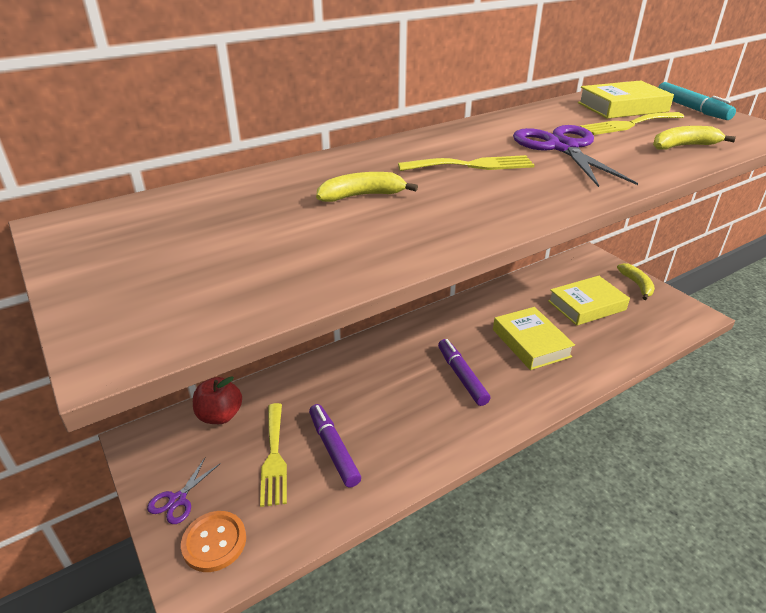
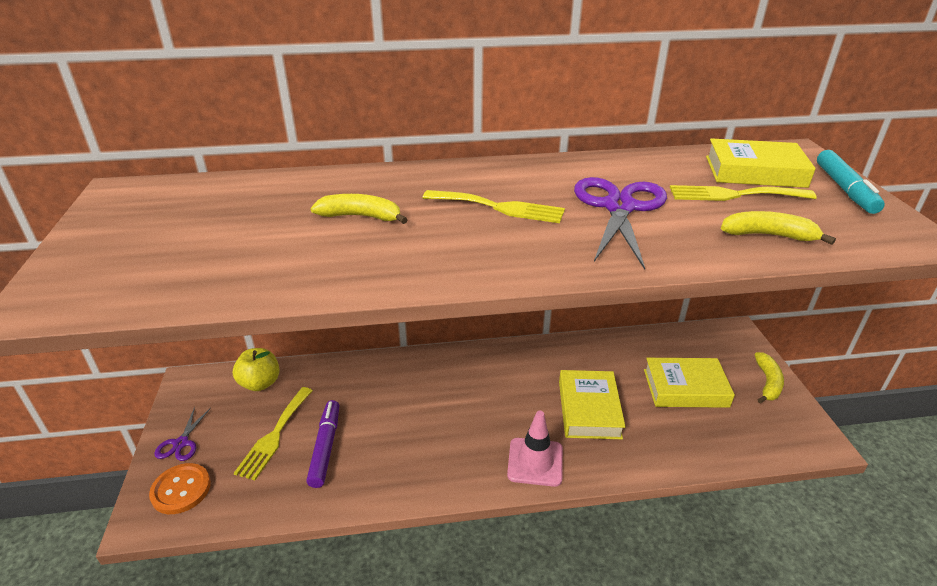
camera: 25 degrees right, 0 degrees up
purple scissors [147,457,221,524] -> purple scissors turned 45 degrees counterclockwise [154,407,211,461]
red apple [193,376,242,424] -> yellow apple [233,348,280,391]
purple marker [438,339,491,406] -> none
none -> pink traffic cone [507,411,563,487]

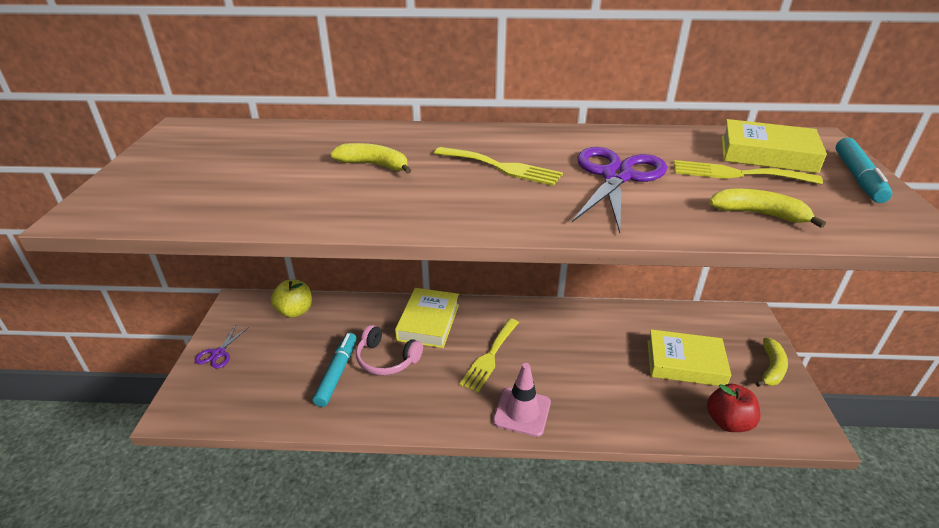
camera: 10 degrees right, 0 degrees up
orange button [149,463,211,514] -> none
yellow fork [234,387,313,481] -> yellow fork moved to [459,319,519,393]
purple marker [306,400,340,488] -> turquoise marker [313,333,357,407]
yellow book [559,370,626,439] -> yellow book moved to [395,288,459,348]
none -> pink headphones [356,325,423,375]
none -> red apple [707,384,761,432]

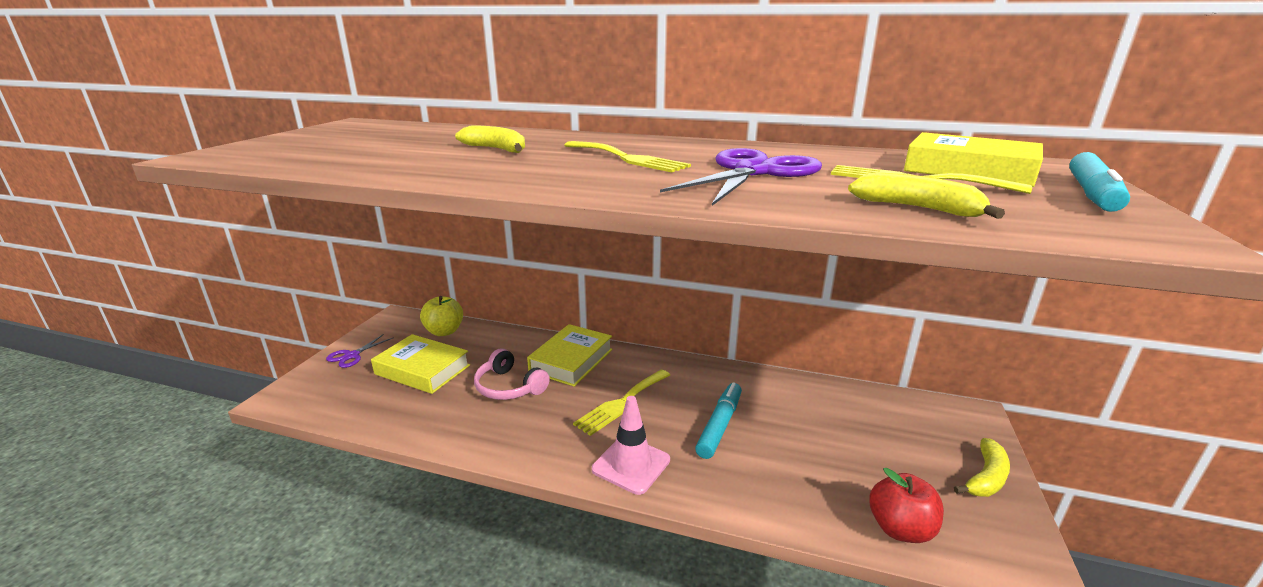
camera: 15 degrees right, 10 degrees down
turquoise marker [313,333,357,407] -> turquoise marker moved to [695,382,742,459]
yellow book [647,329,731,386] -> yellow book moved to [371,334,470,394]

